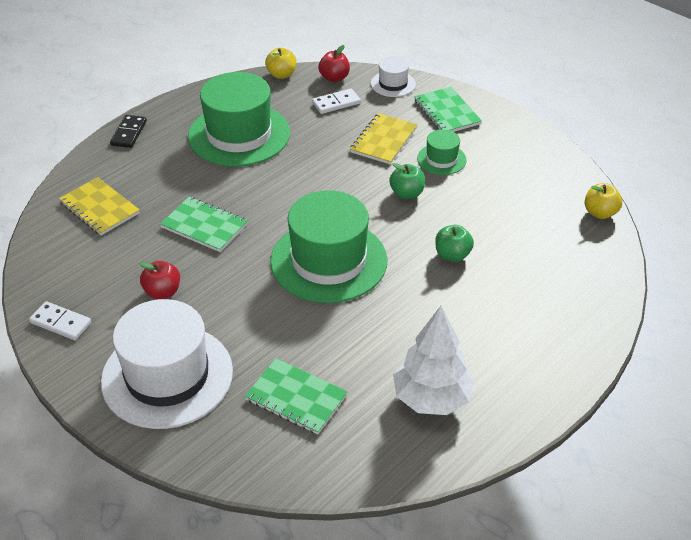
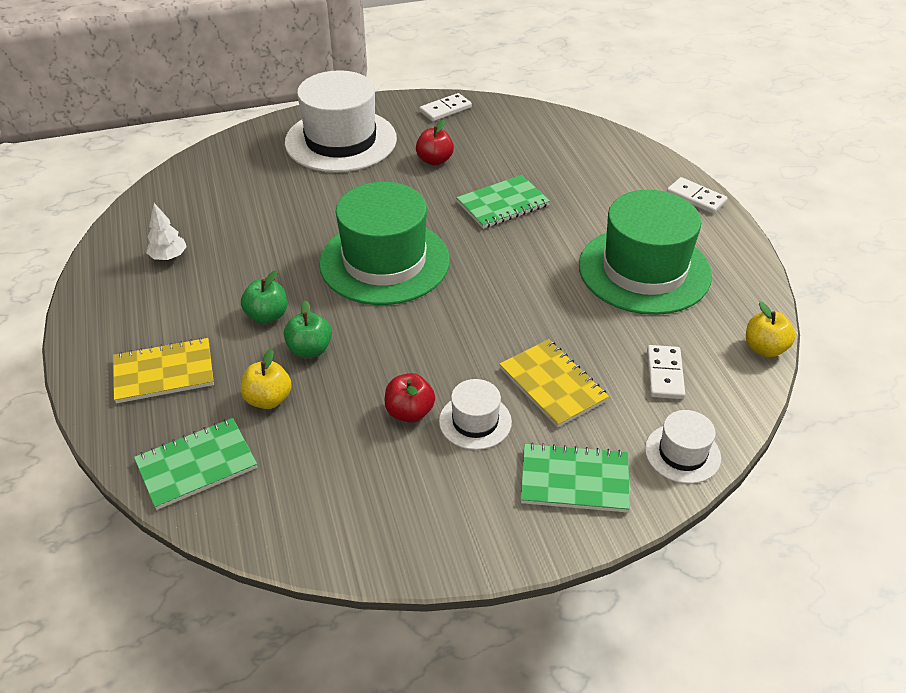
camera: 120 degrees right, 0 degrees up
yellow notebook [59,177,140,235] -> yellow notebook moved to [113,337,214,403]
black domino [110,115,147,148] -> white domino [667,177,728,214]
green notebook [245,358,348,435] -> green notebook moved to [134,418,257,510]
red apple [319,45,350,82] -> red apple moved to [385,373,435,423]
green apple [389,163,425,199] -> green apple moved to [241,270,287,324]
white tree [393,306,474,415] -> white tree [146,203,187,260], size x0.51
green hat [417,129,467,175] -> white hat [439,379,512,450]
yellow apple [585,183,622,219] -> yellow apple moved to [241,349,292,409]

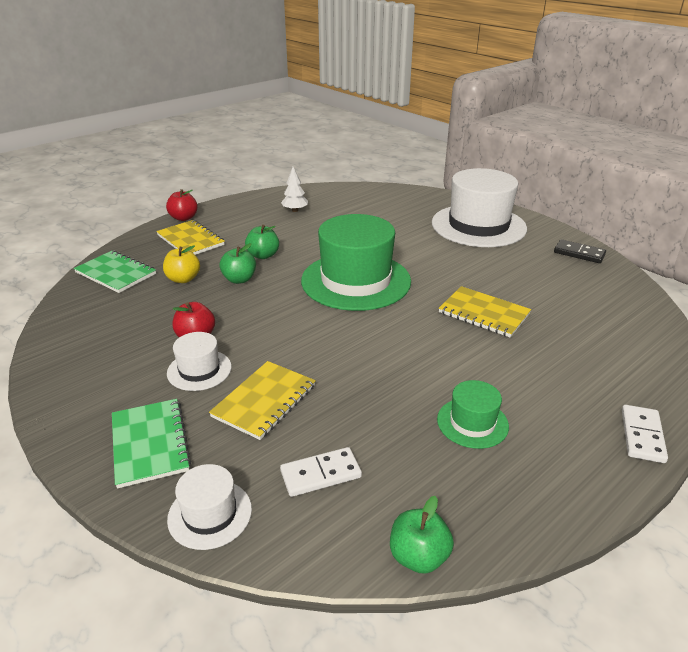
camera: 65 degrees right, 10 degrees down
red apple [416,119,454,166] -> red apple moved to [166,189,198,221]
white domino [420,93,472,121] -> black domino [554,239,606,263]
green notebook [456,175,550,229] -> yellow notebook [439,286,531,337]
green hat [579,190,712,315] -> green hat [437,380,509,449], size x0.47
yellow apple [746,302,796,357] -> green apple [390,496,454,574]

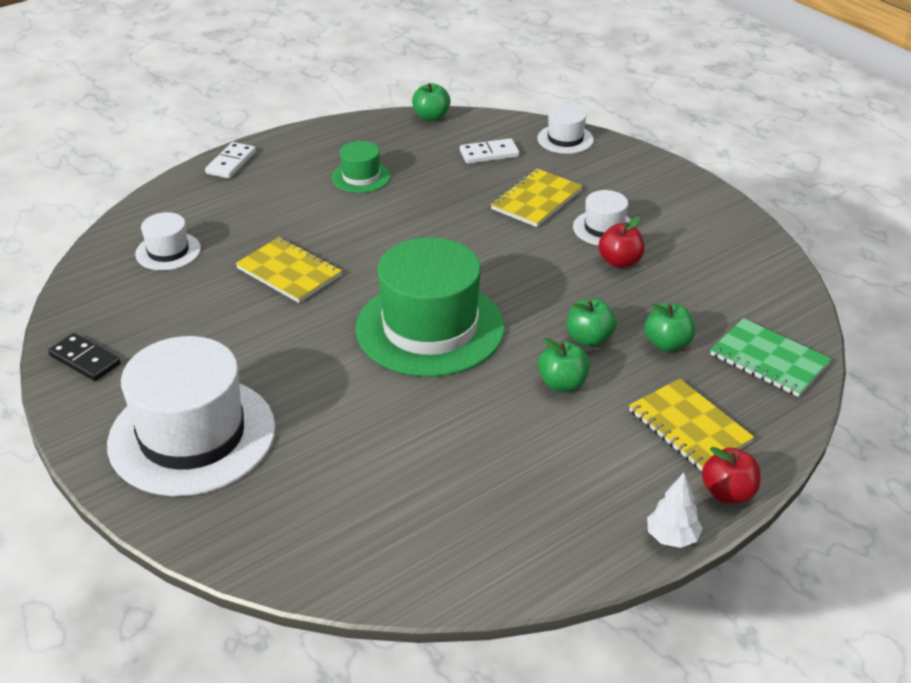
camera: 175 degrees left, 5 degrees up
green notebook [112,399,191,489] -> none
yellow apple [163,245,200,283] -> green apple [644,303,695,352]
white tree [281,167,308,212] -> white tree moved to [647,473,702,548]
none -> white hat [135,212,201,271]

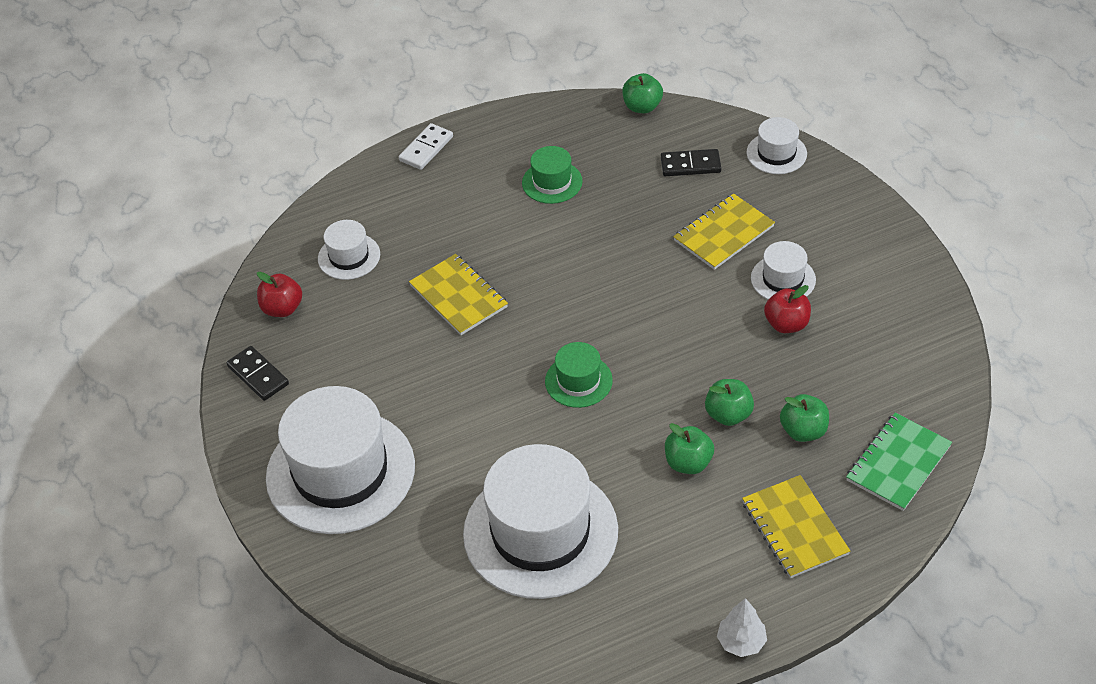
camera: 15 degrees right, 10 degrees up
green hat [355,237,505,377] -> green hat [545,342,613,408], size x0.47
white domino [460,138,519,164] -> black domino [661,149,721,176]
red apple [702,447,760,504] -> red apple moved to [257,272,302,317]
green notebook [710,318,831,397] -> green notebook turned 75 degrees clockwise [846,413,952,511]
none -> white hat [463,444,618,599]

